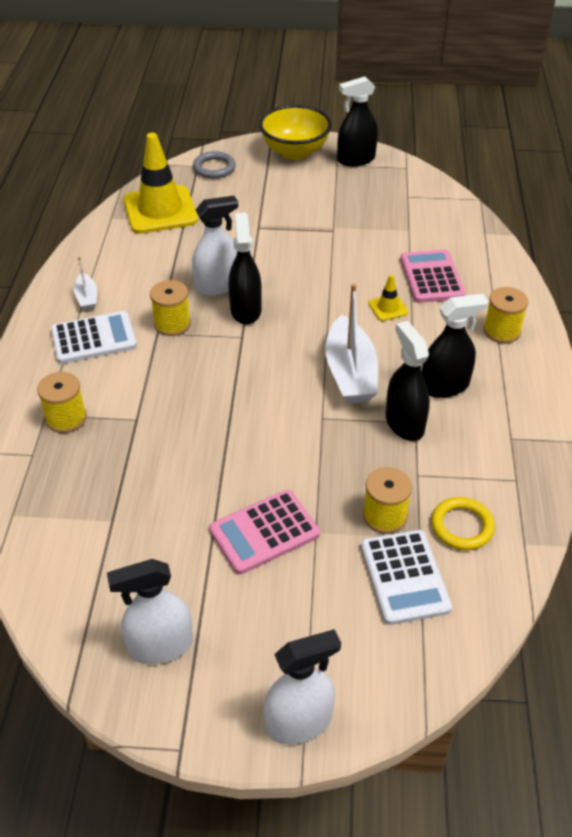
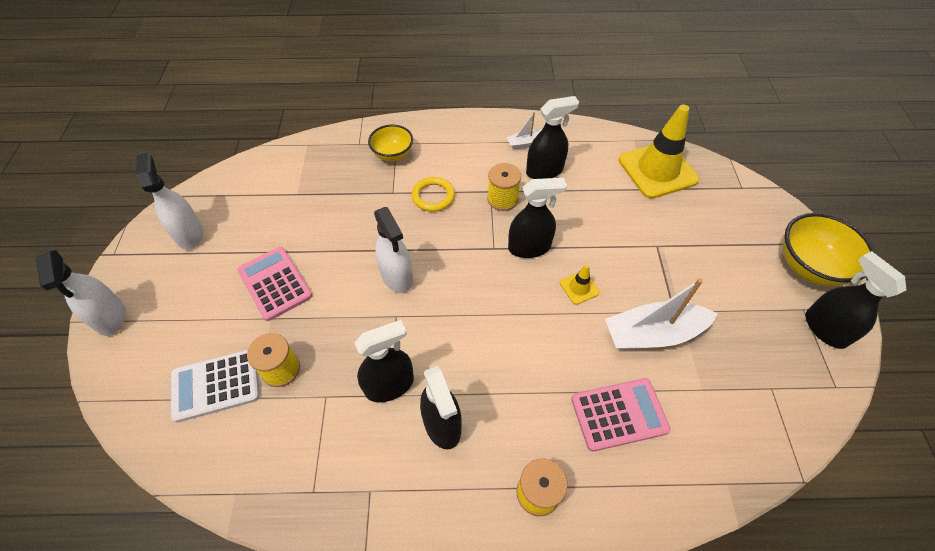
camera: 85 degrees right, 10 degrees up
yellow spool [37,372,87,433] -> yellow bowl [368,125,413,161]
white calculator [51,311,137,364] -> none
white spray bottle [192,196,238,296] -> white spray bottle moved to [374,207,413,293]
grey ring [193,151,236,178] -> none
white boat [325,283,378,404] -> white boat moved to [605,278,718,350]
yellow traffic cone [368,275,409,321] -> yellow traffic cone moved to [560,264,600,305]
yellow ring [431,497,495,550] -> yellow ring moved to [412,177,455,212]
none -> black spray bottle [526,96,579,179]

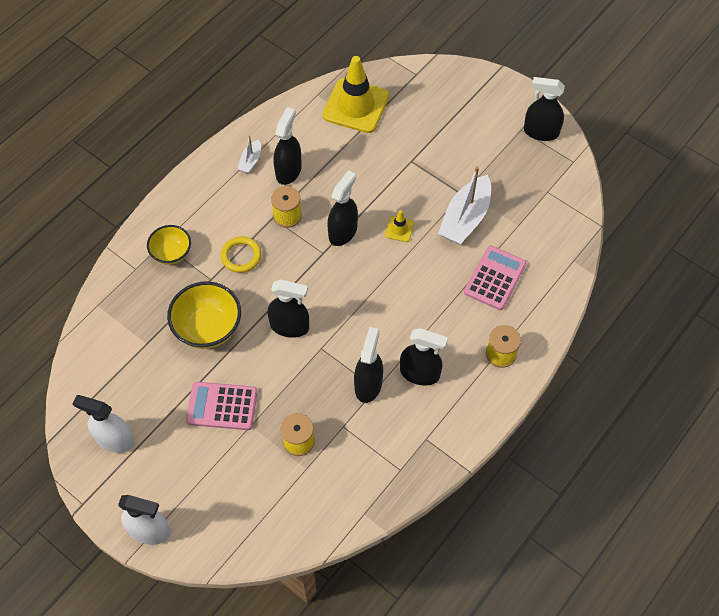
camera: 50 degrees left, 5 degrees up
white calculator [171,350,260,423] -> none
white spray bottle [374,207,413,293] -> black spray bottle [267,279,309,338]
yellow bowl [783,213,875,287] -> yellow bowl moved to [167,281,241,349]

